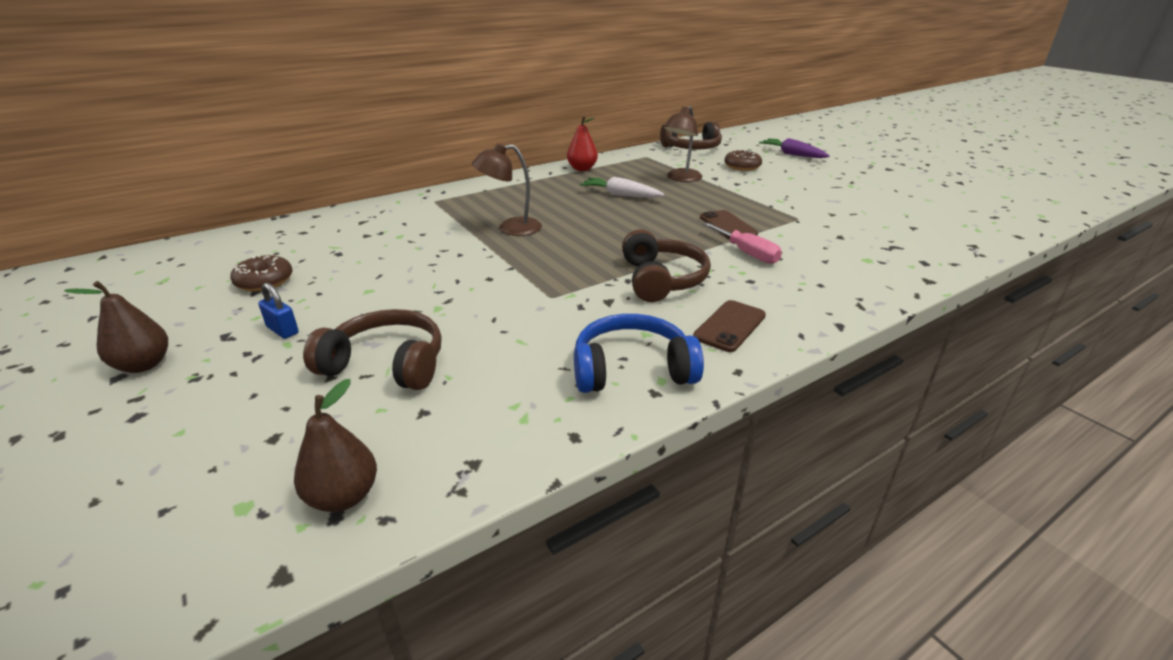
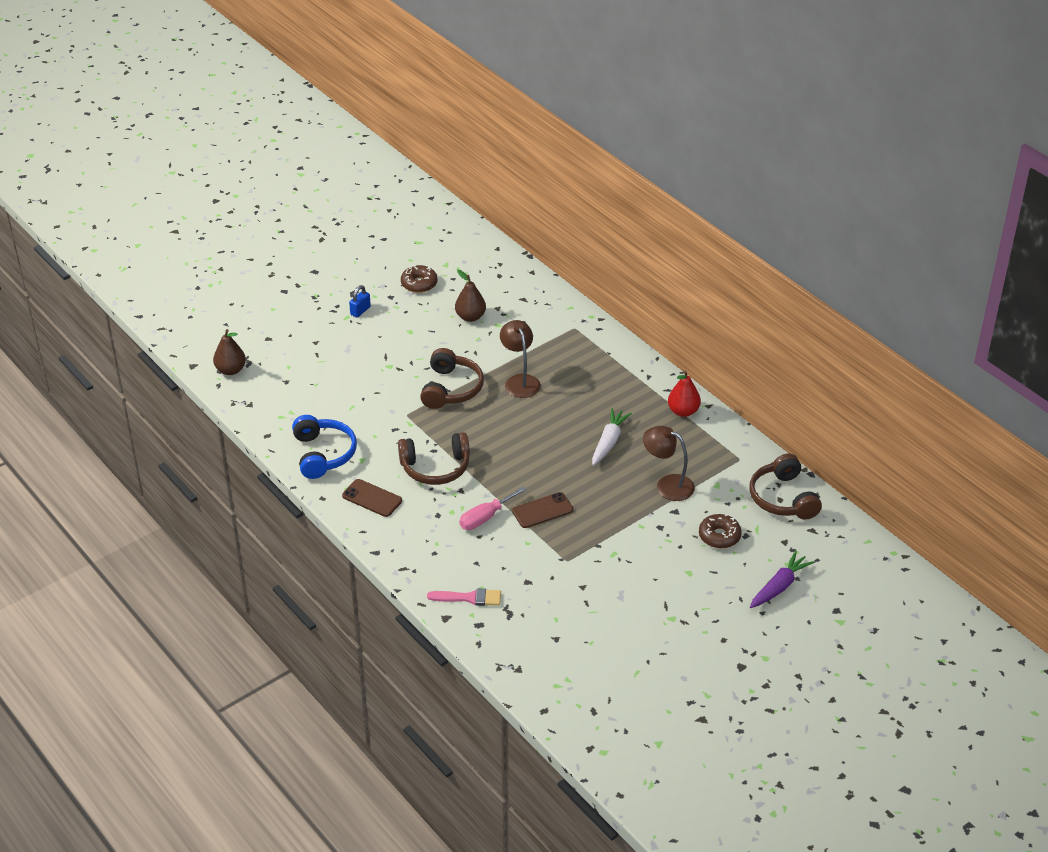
camera: 85 degrees right, 10 degrees up
brown pear [64,281,168,373] -> brown pear moved to [455,270,486,322]
brown headphones [303,309,441,390] -> brown headphones moved to [420,348,484,409]
none -> pink brush [427,588,501,606]

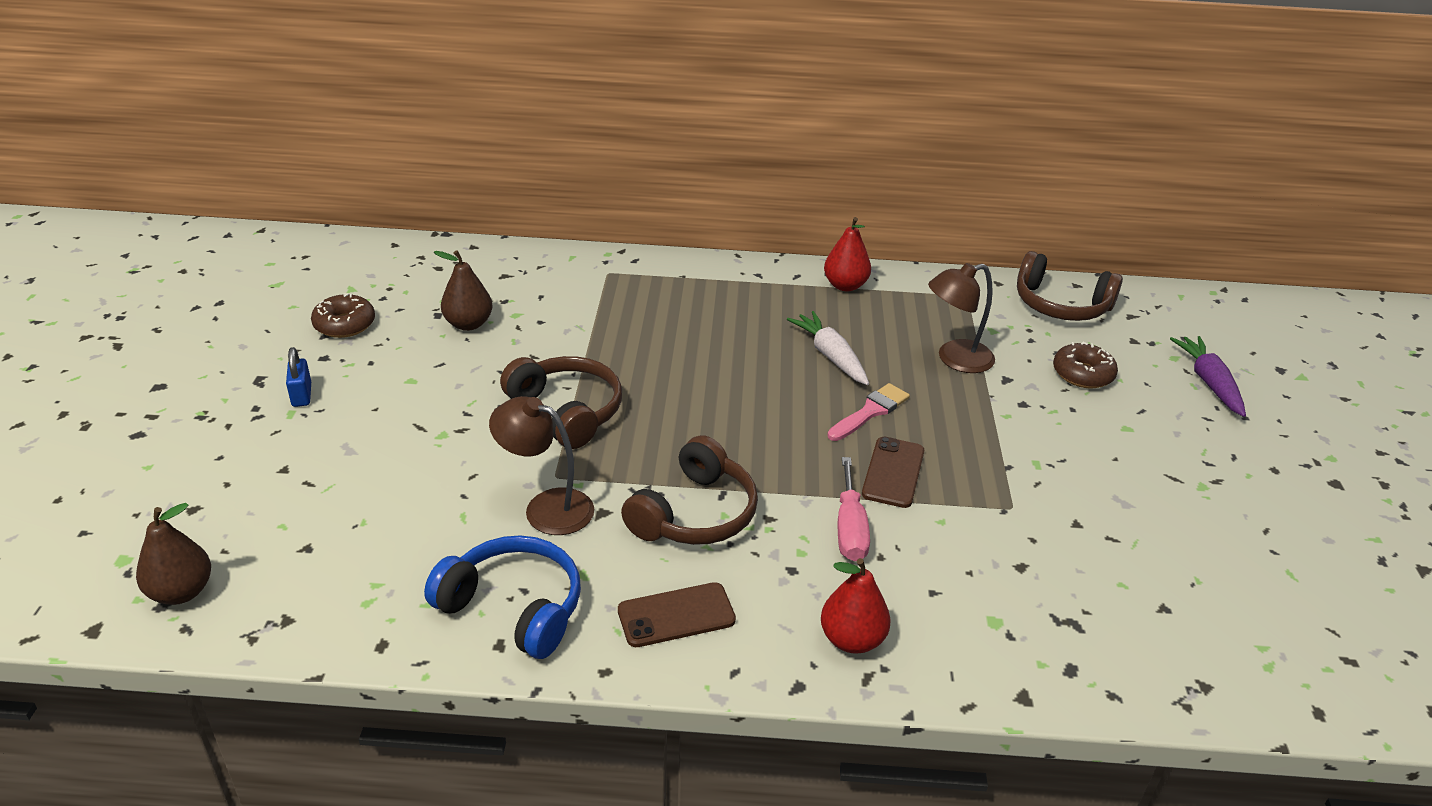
camera: 50 degrees left, 5 degrees down
pink brush [427,588,501,606] -> pink brush moved to [827,383,910,441]
brown lamp [500,320,541,398] -> brown lamp moved to [489,396,594,535]
none -> red pear [821,558,891,654]

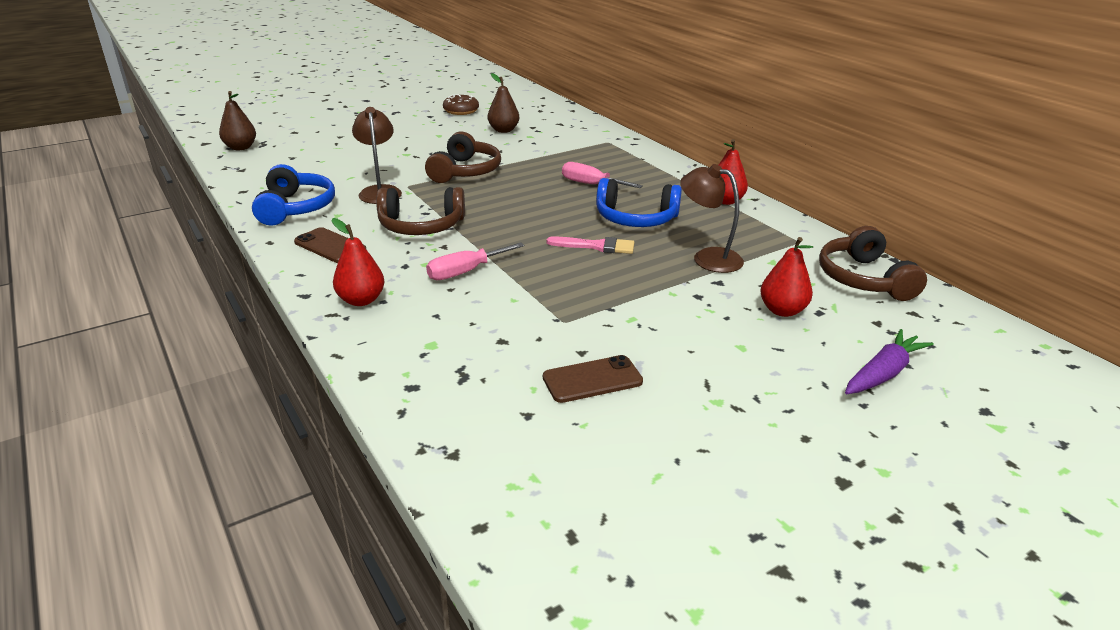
camera: 55 degrees right, 5 degrees down
blue padlock [286,347,311,407] -> none
white carrot [787,311,869,385] -> blue headphones [596,178,682,227]
brown phone [862,437,924,508] -> brown phone moved to [543,355,643,403]
brown donut [1053,342,1118,388] -> red pear [760,237,813,317]
none -> pink screwdriver [562,162,643,188]

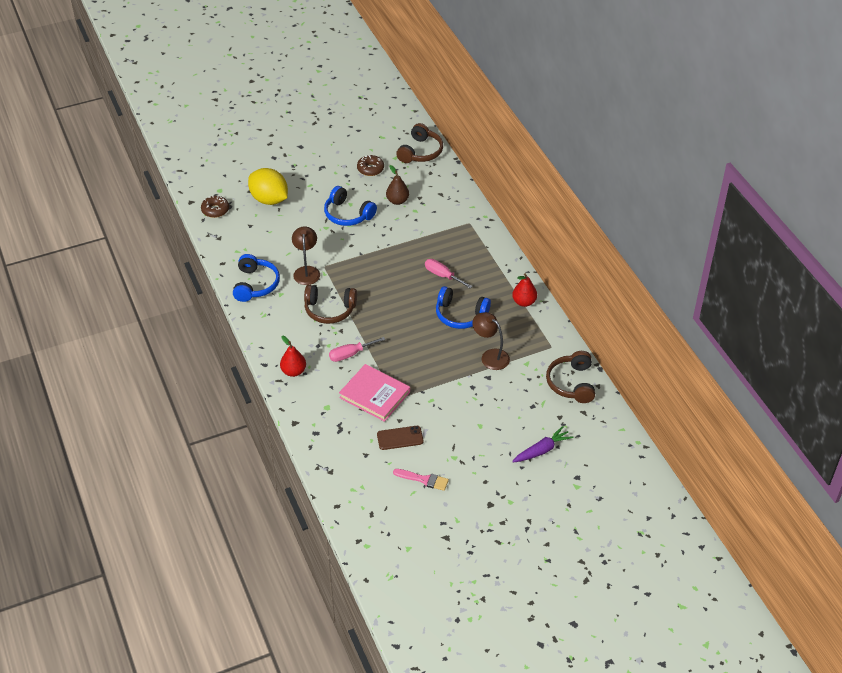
camera: 10 degrees right, 15 degrees up
brown pear [219,91,256,150] -> brown donut [201,196,229,218]
brown phone [294,227,366,263] -> none
brown headphones [425,132,501,183] -> brown headphones moved to [396,123,443,163]
pink brush [547,236,634,254] -> pink brush moved to [393,469,449,491]
red pear [760,237,813,317] -> none
none -> yellow lemon [248,168,288,205]
none -> blue headphones [324,186,377,226]
none -> pink book [339,364,410,422]

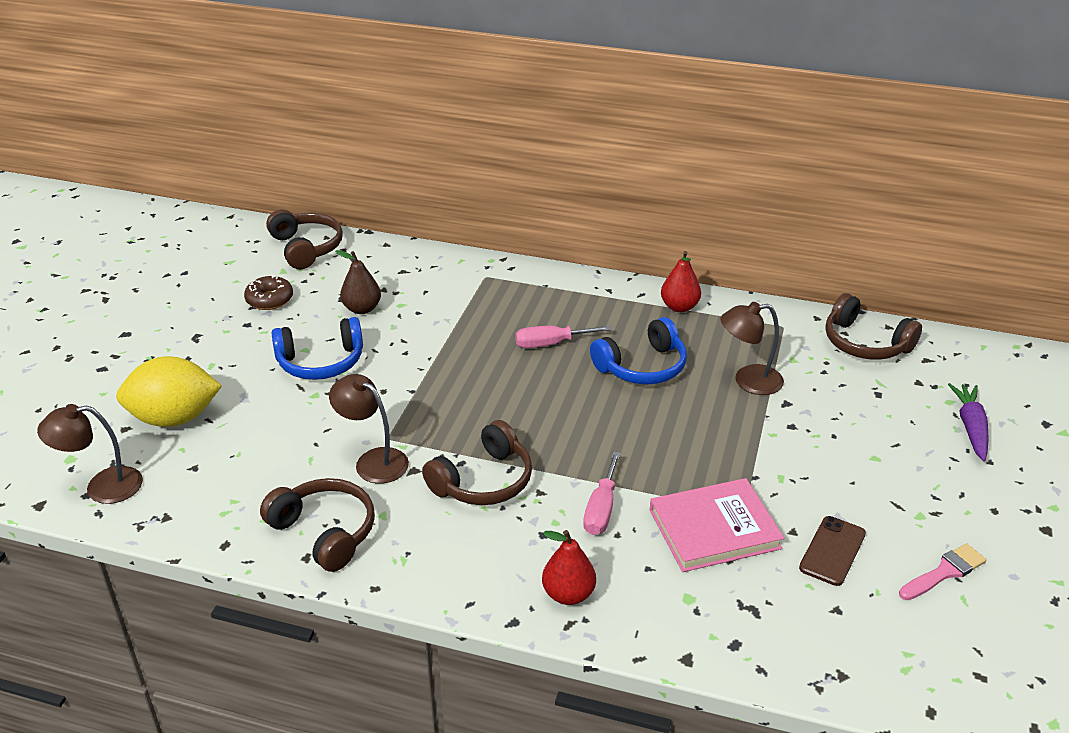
camera: 50 degrees left, 10 degrees down
brown donut [201,196,229,218] -> brown lamp [37,404,143,504]
blue headphones [233,254,280,302] -> brown headphones [260,478,375,572]

